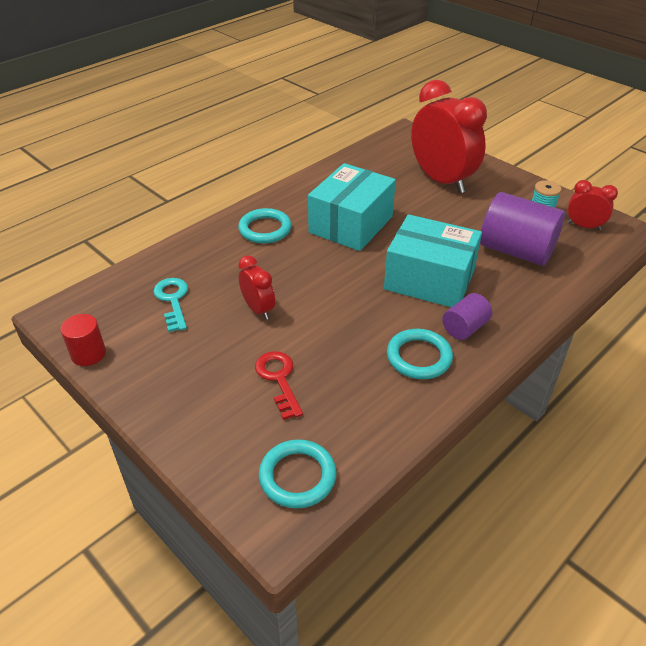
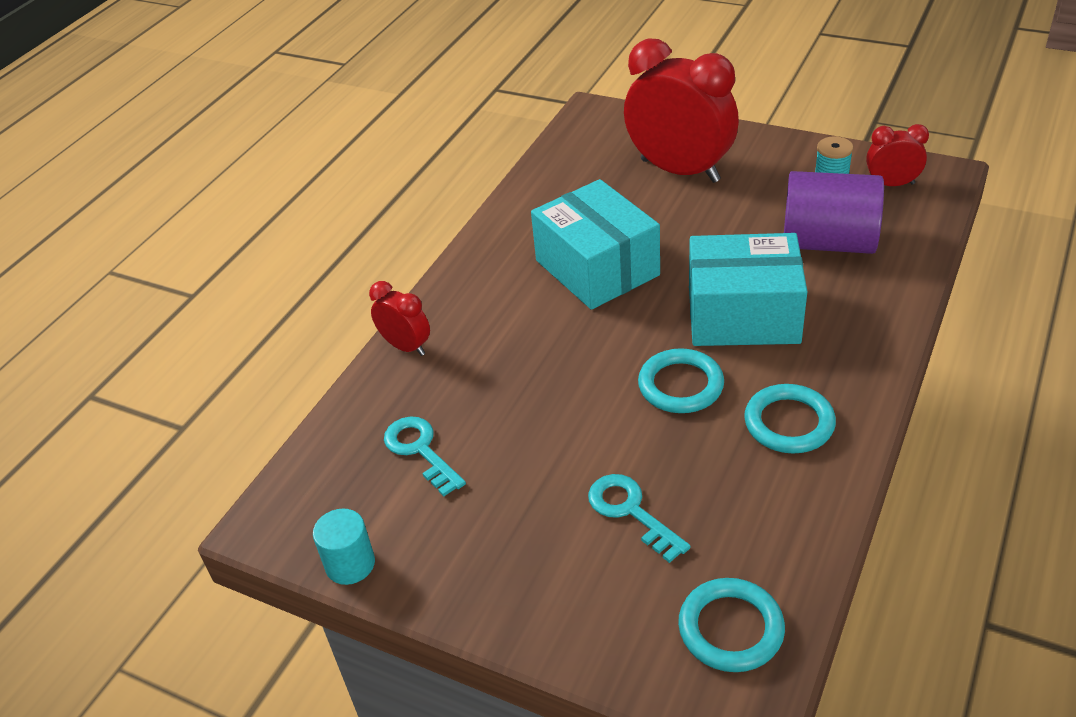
camera: 15 degrees left, 0 degrees up
red cylinder [60,314,106,366] -> turquoise cylinder [313,508,375,585]
turquoise ring [238,208,292,243] -> turquoise ring moved to [638,348,724,413]
red clock [238,255,275,320] -> red clock moved to [369,281,430,356]
red key [255,351,303,420] -> turquoise key [588,474,691,563]
turquoise box [308,163,396,251] -> turquoise box turned 45 degrees counterclockwise [531,179,660,310]
purple cylinder [442,293,492,340] -> none

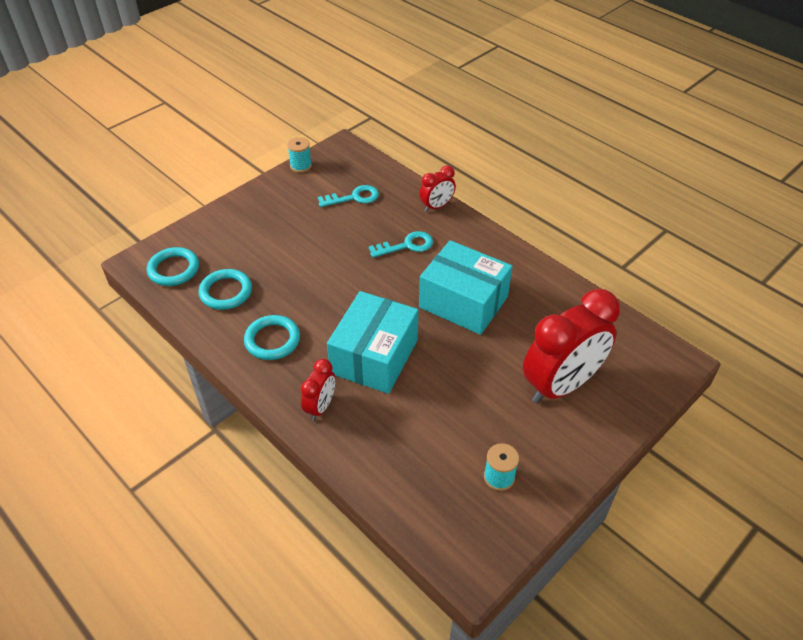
camera: 105 degrees right, 5 degrees up
turquoise cylinder [313,508,375,585] -> turquoise spool [287,137,312,173]
turquoise box [531,179,660,310] -> turquoise box turned 45 degrees clockwise [419,240,513,335]
turquoise key [588,474,691,563] -> turquoise key moved to [369,231,433,258]
turquoise ring [638,348,724,413] -> turquoise ring moved to [198,269,252,310]
purple cylinder [784,171,884,254] -> none
red clock [866,124,929,186] -> red clock moved to [301,359,335,421]

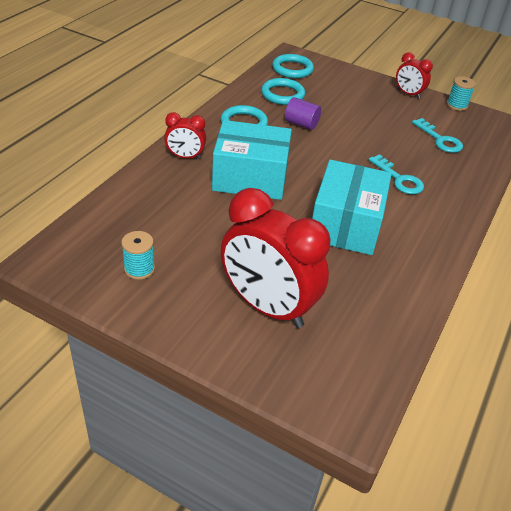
camera: 70 degrees right, 5 degrees down
red clock [420,165,456,212] -> red clock moved to [396,52,433,99]
none -> purple cylinder [285,97,321,130]

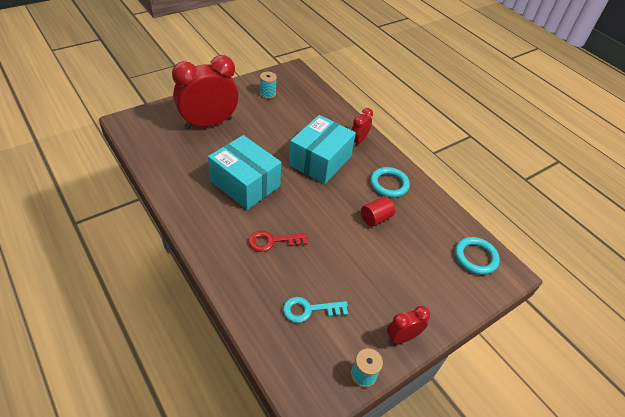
camera: 115 degrees right, 5 degrees up
turquoise ring [261,78,305,105] -> none
purple cylinder [285,97,321,130] -> red cylinder [361,196,395,227]
turquoise key [369,154,424,194] -> red key [248,231,307,252]

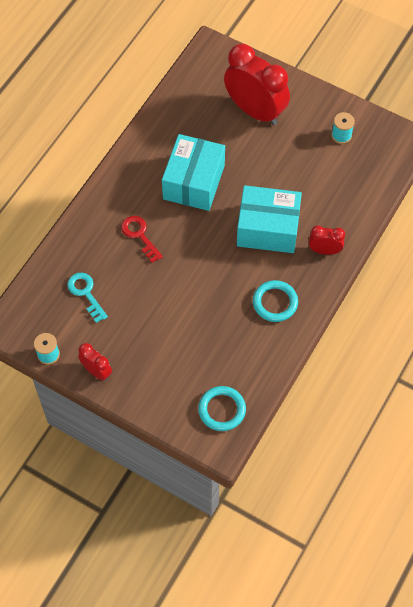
camera: 70 degrees right, 15 degrees up
red cylinder [361,196,395,227] -> none

